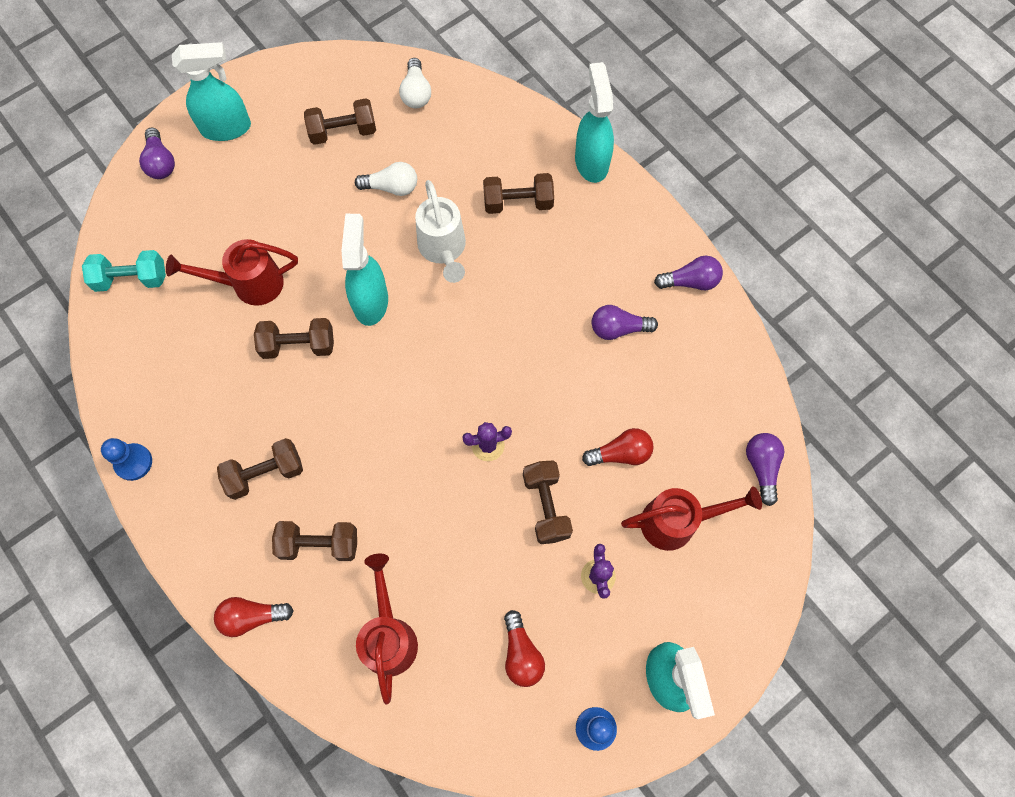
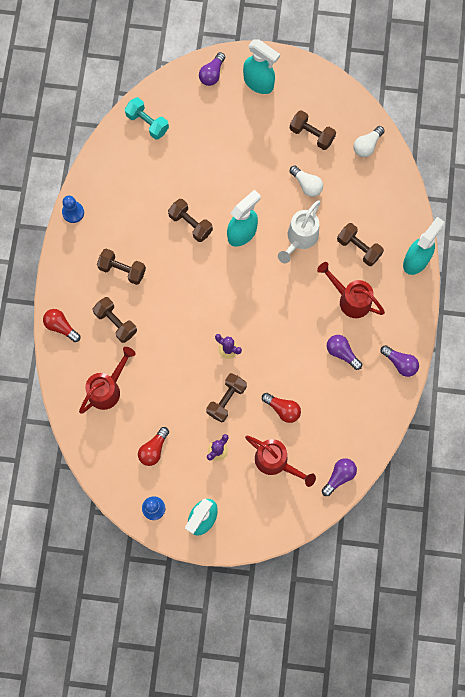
camera: 45 degrees right, 5 degrees up
red watering can [166,239,298,306] -> red watering can moved to [317,262,385,318]

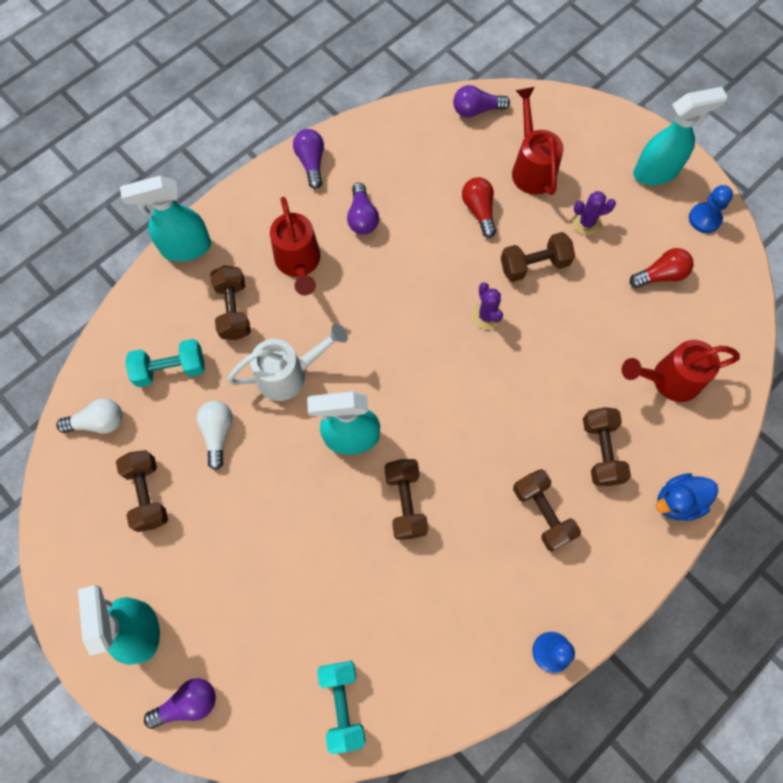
camera: 140 degrees left, 5 degrees down
red light bulb [43,309,80,342] -> blue duck [656,473,718,521]
none -> turquoise dumbbell [125,339,205,387]

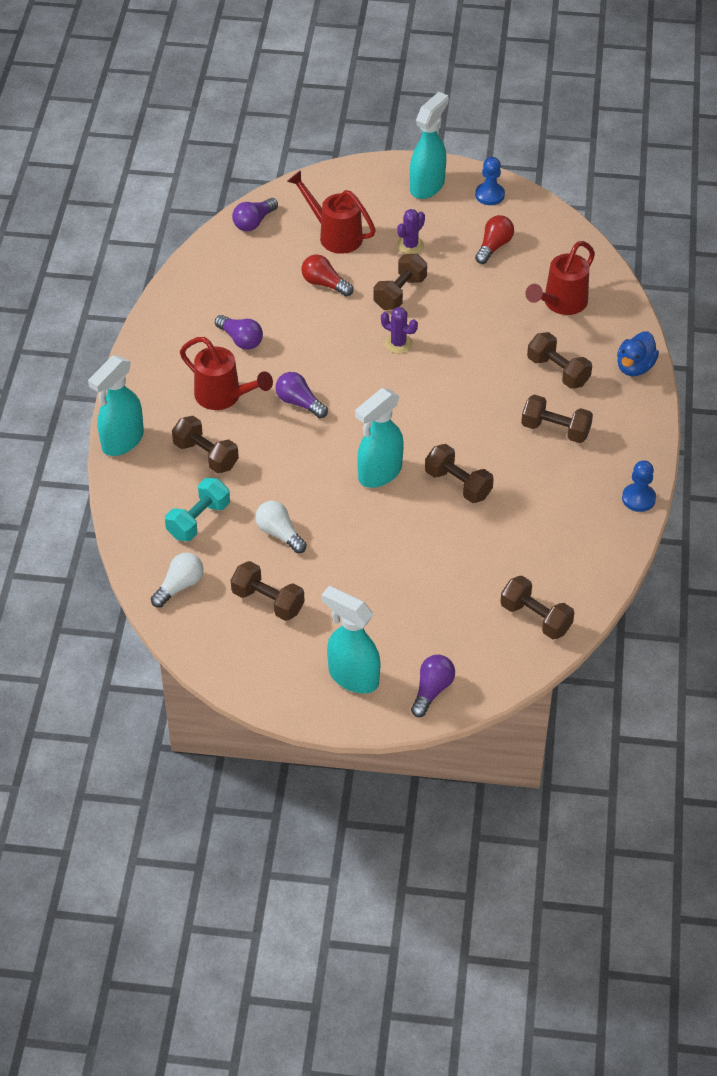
camera: 40 degrees left, 20 degrees down
white watering can [227,324,348,401] -> none
purple light bulb [293,129,324,189] -> purple light bulb moved to [276,372,328,418]
turquoise dumbbell [317,661,365,754] -> brown dumbbell [500,576,574,639]

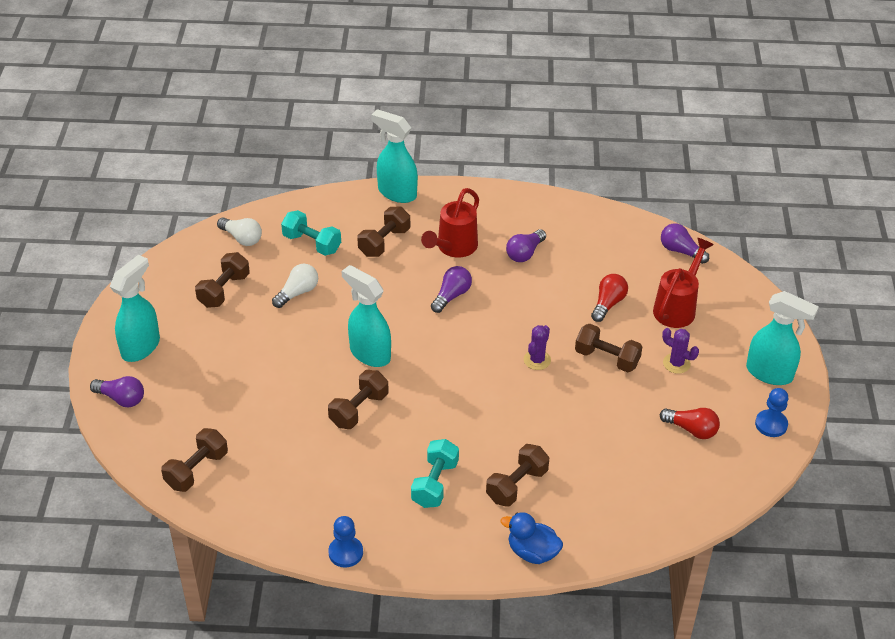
camera: 85 degrees right, 5 degrees down
brown dumbbell [521,394,593,443] -> turquoise dumbbell [411,439,459,508]
red watering can [525,241,595,315] -> none

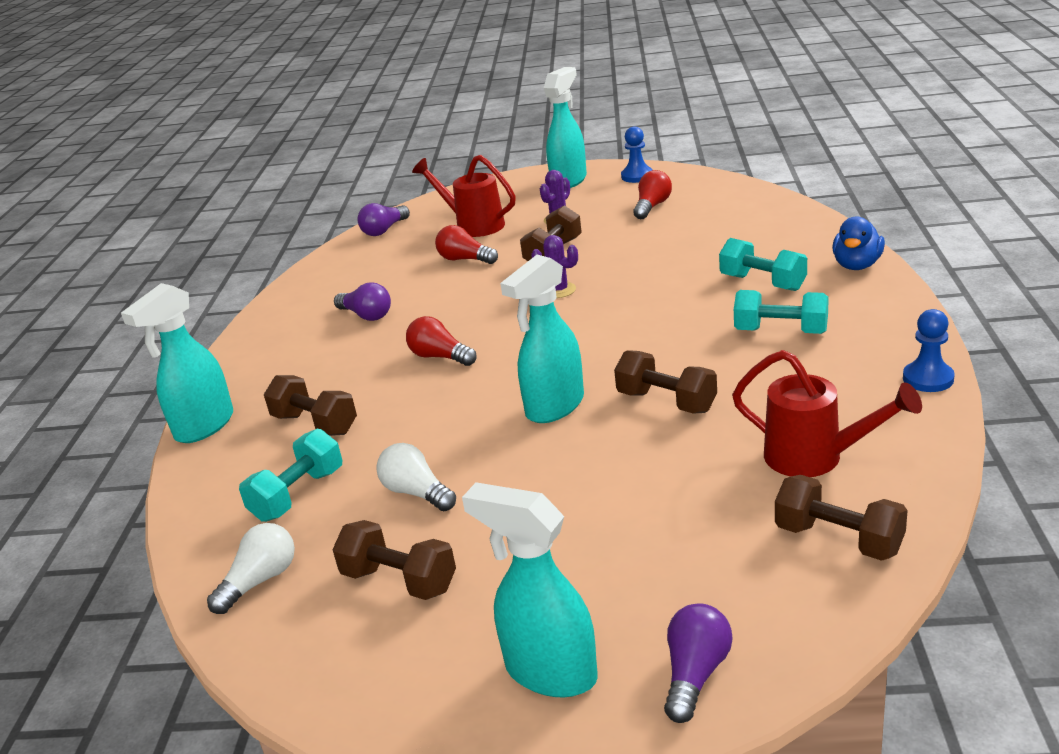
camera: 85 degrees left, 15 degrees down
red watering can [421,188,479,258] -> red watering can moved to [732,350,922,477]
purple light bulb [431,266,472,313] -> red light bulb [406,316,477,366]
brown dumbbell [486,444,550,507] -> turquoise dumbbell [719,238,807,291]

